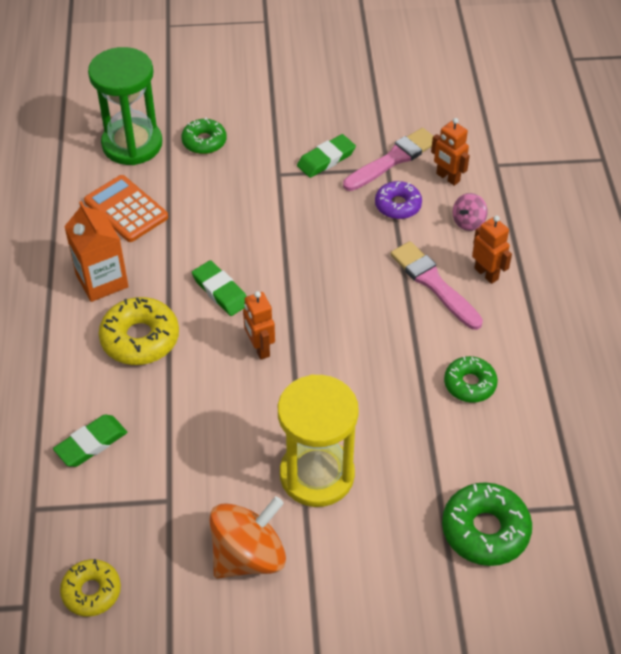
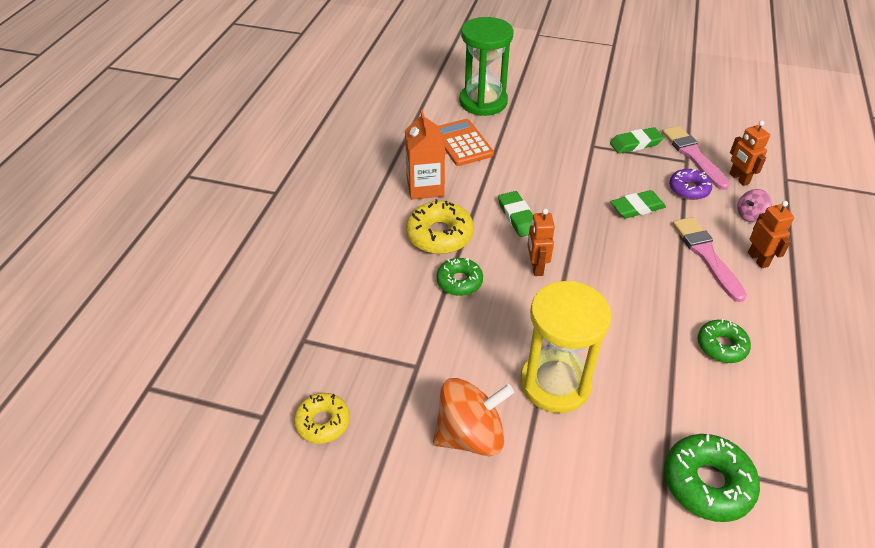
camera: 20 degrees right, 5 degrees down
green eraser [53,415,127,467] -> green eraser moved to [610,190,666,219]
green donut [181,117,227,154] -> green donut moved to [436,258,483,296]
pink brush [343,128,433,191] -> pink brush turned 90 degrees counterclockwise [662,126,730,190]

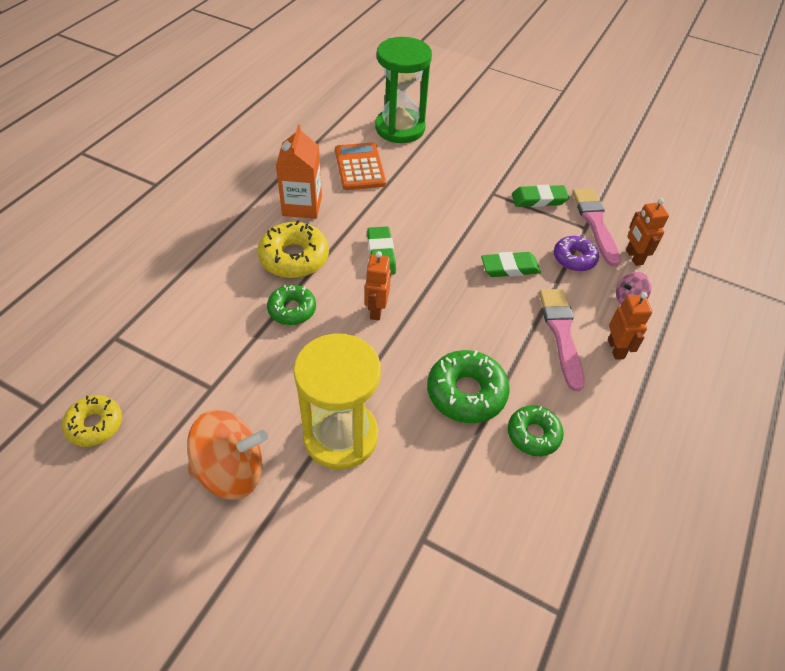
camera: 10 degrees right, 5 degrees up
green donut [664,434,760,522] -> green donut moved to [427,350,510,423]

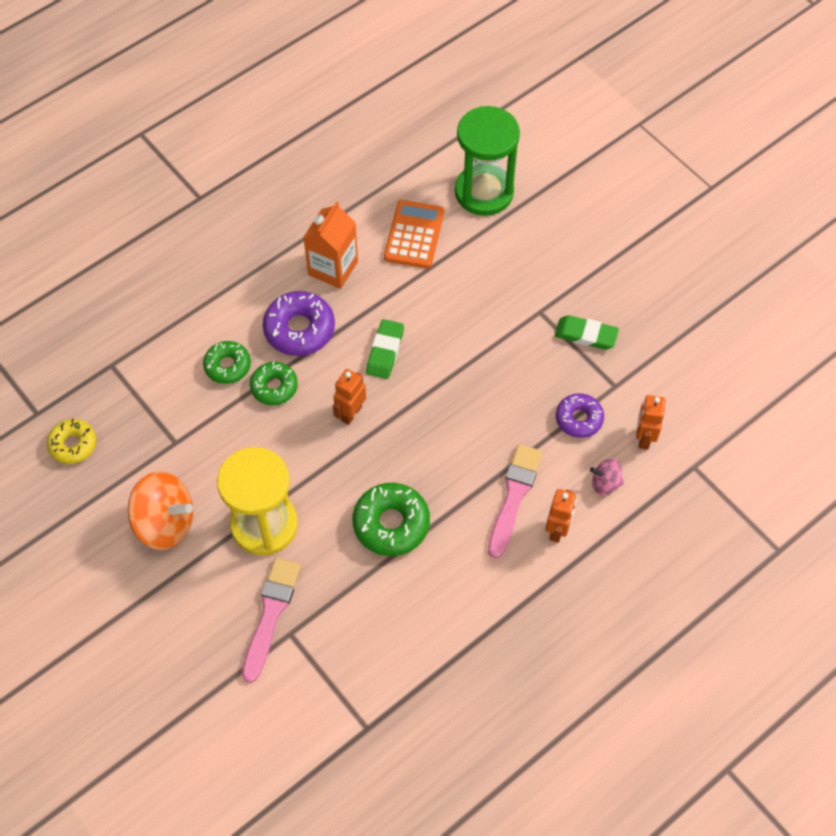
camera: 25 degrees right, 10 degrees up
yellow donut [258,220,329,278] -> purple donut [263,291,335,356]
green eraser [481,252,541,277] -> none
green donut [508,405,564,456] -> green donut moved to [203,341,251,384]
pink brush [572,188,621,266] -> pink brush moved to [242,558,301,683]

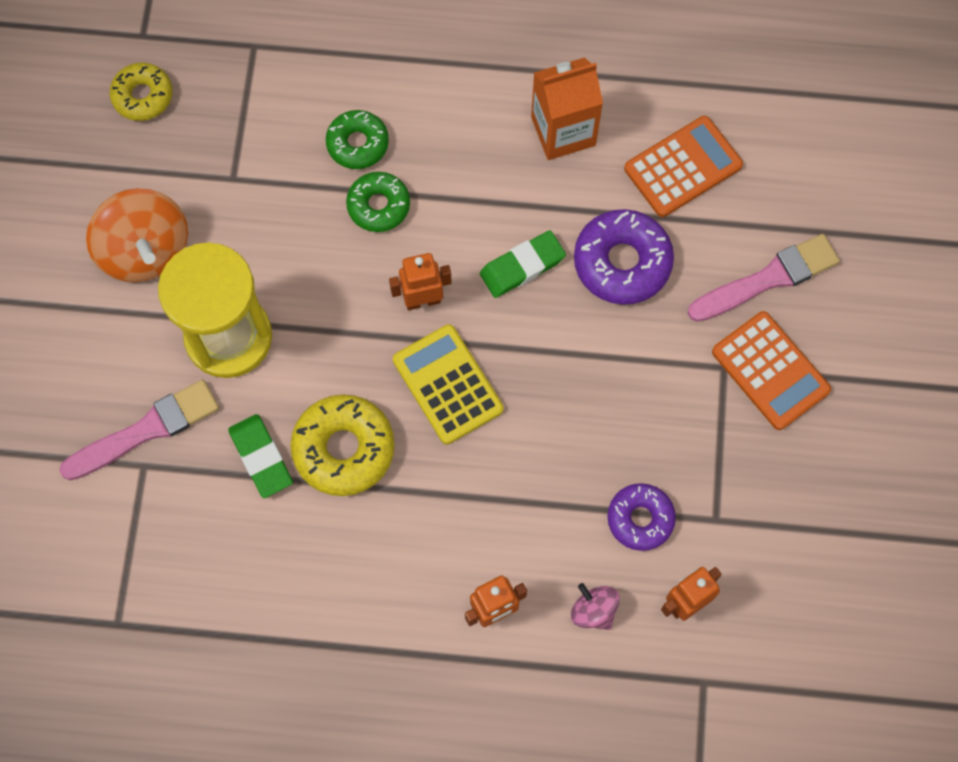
camera: 45 degrees right, 10 degrees up
purple donut [263,291,335,356] -> purple donut moved to [574,209,674,305]
green donut [353,483,430,556] -> yellow donut [290,394,395,496]
green hourglass [455,106,520,216] -> none
pink brush [488,444,543,558] -> pink brush moved to [687,234,840,322]
green eraser [555,315,619,350] -> green eraser moved to [228,414,293,498]
none -> yellow calculator [393,324,504,444]
none -> orange calculator [712,311,831,430]

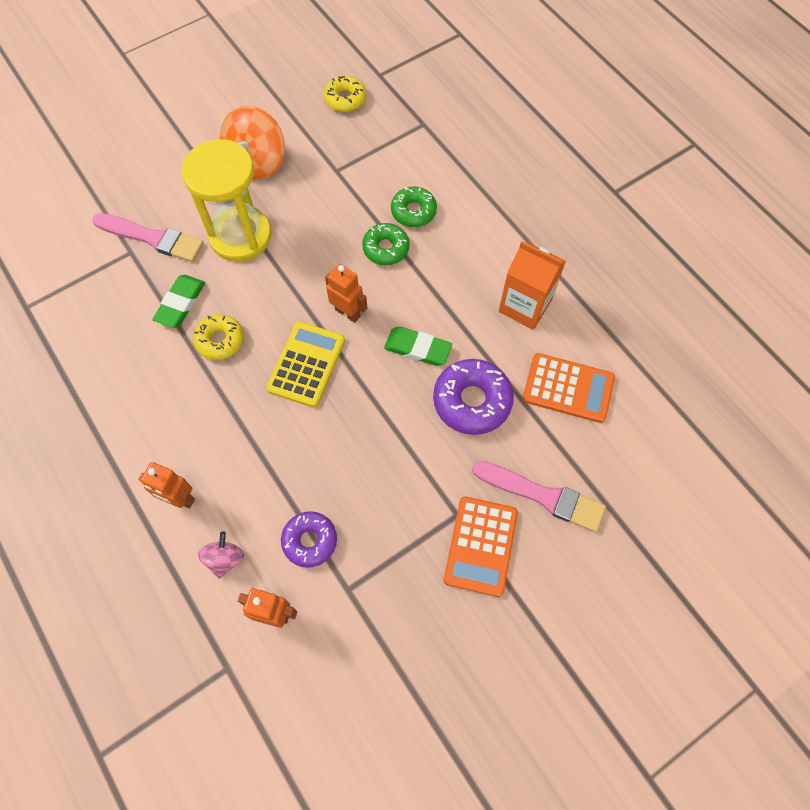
camera: 50 degrees right, 5 degrees down
yellow donut [290,394,395,496] -> yellow donut [193,314,244,360], size x0.65

